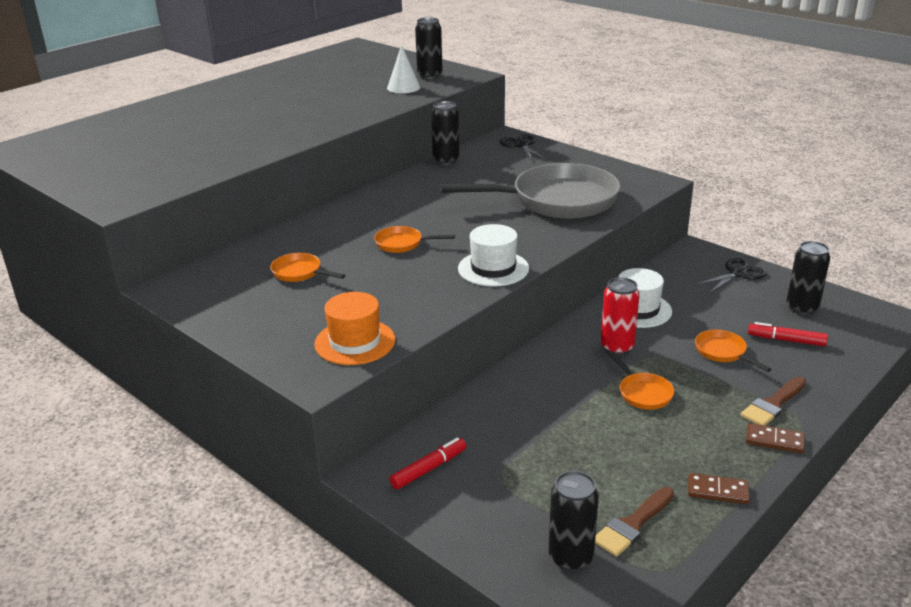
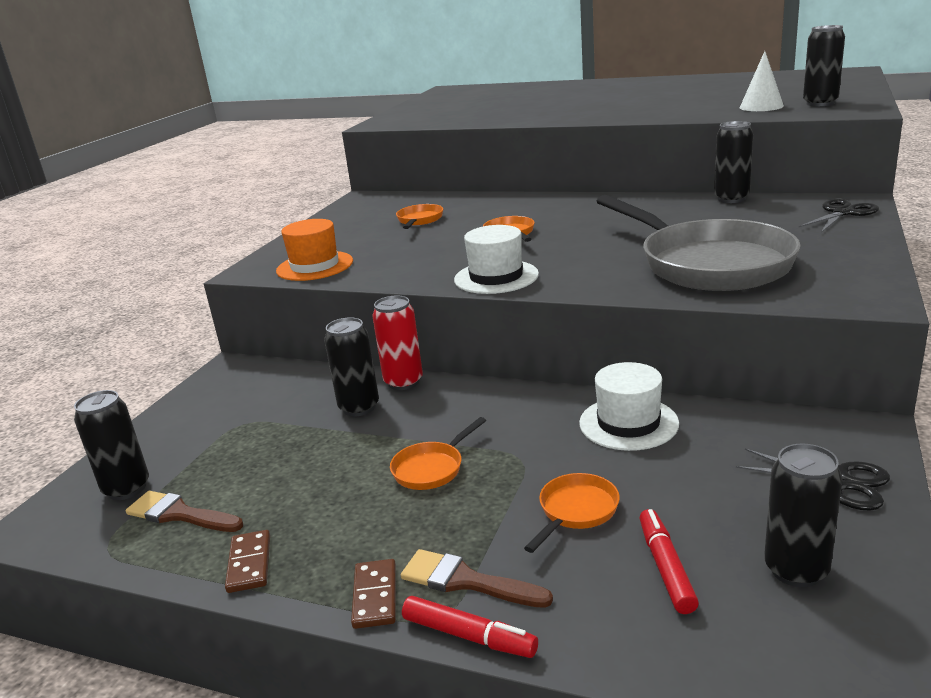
camera: 70 degrees right, 5 degrees down
red marker [389,437,466,490] -> red marker moved to [402,596,538,658]
red can [601,277,640,355] -> red can moved to [372,295,423,390]
none -> black can [324,317,379,416]

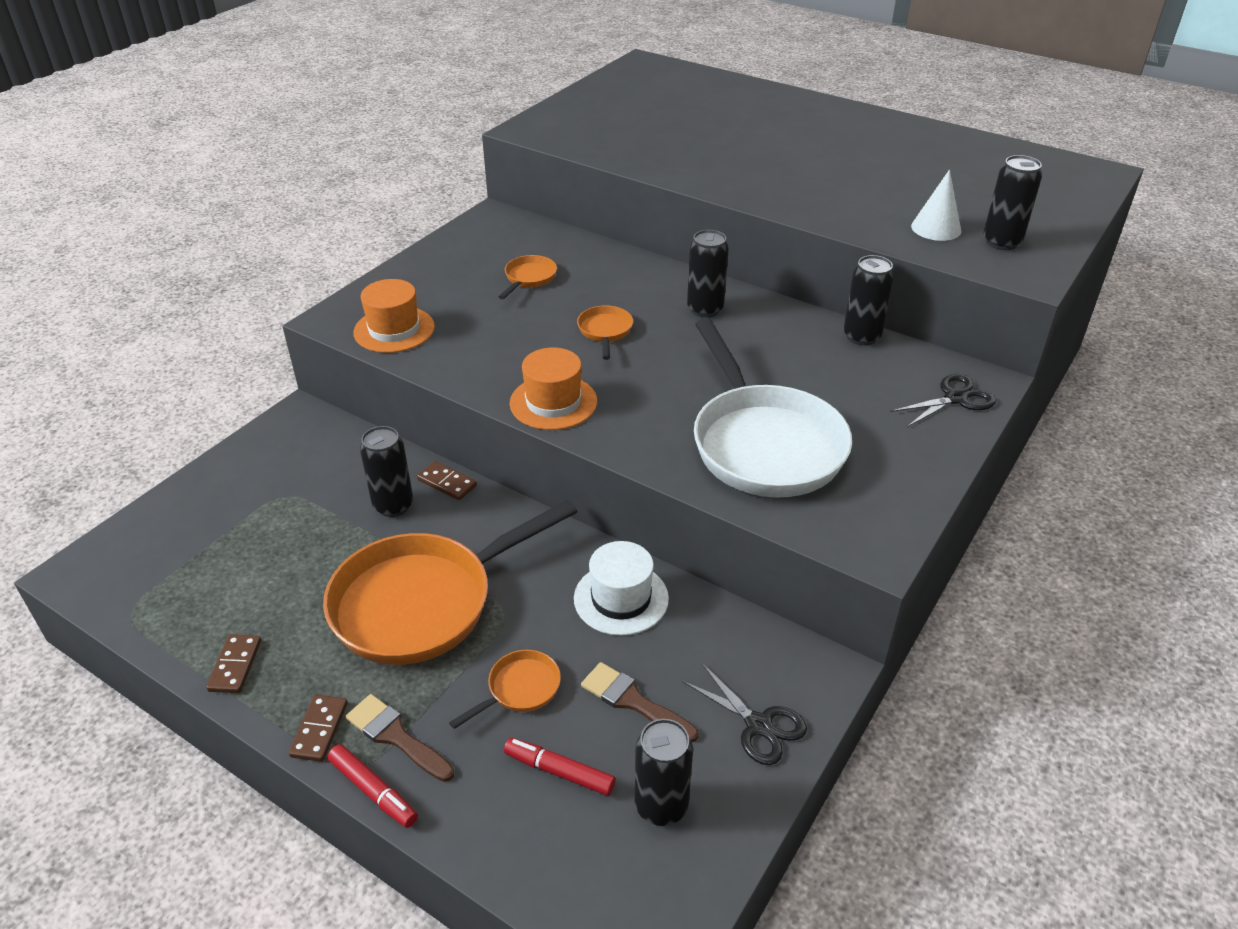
camera: 10 degrees right, 15 degrees up
black can [74,390,149,500] -> black can moved to [687,230,729,318]
brown brush [125,491,243,532] -> brown brush moved to [581,662,699,742]
red can [372,295,423,390] -> brown domino [417,461,477,500]
orange pan [390,417,486,490] -> orange pan [323,500,578,665], size x2.39
white hat [454,225,539,294] -> orange hat [510,348,597,430]
grey pan [596,195,801,291] -> white pan [694,318,852,498]
red marker [639,509,699,614] -> red marker turned 75 degrees counterclockwise [504,738,616,796]

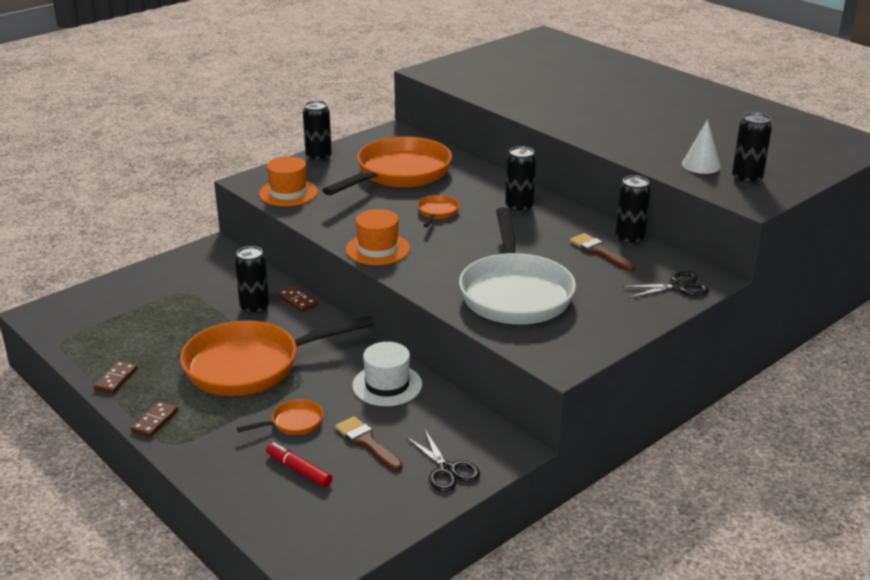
camera: 15 degrees right, 10 degrees down
red marker [327,744,418,828] -> none
brown brush [346,694,454,782] -> brown brush moved to [570,233,635,271]
orange pan [499,255,557,299] -> orange pan [322,136,452,195], size x2.39
black can [635,719,693,826] -> black can moved to [303,101,332,163]

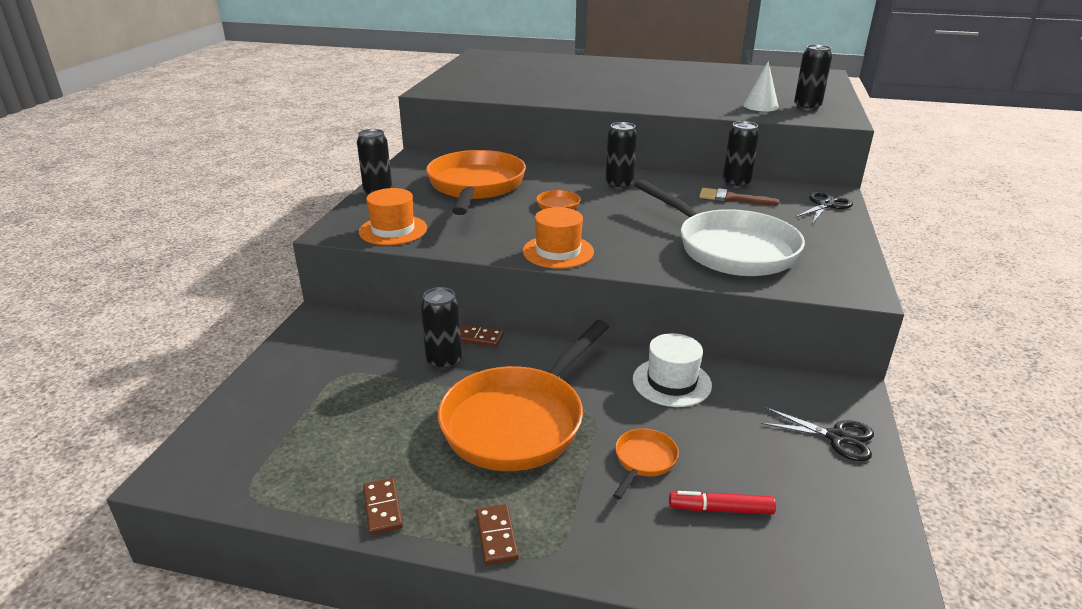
camera: 35 degrees left, 0 degrees up
brown brush [335,416,402,471] -> none

